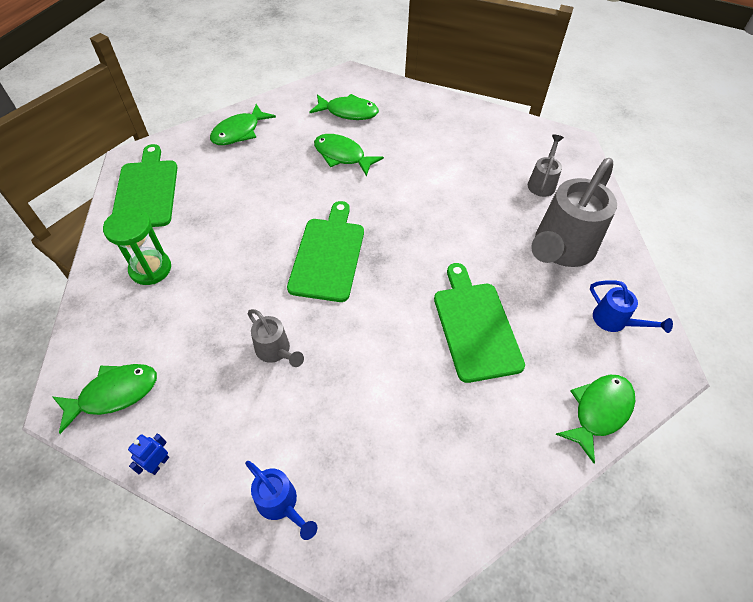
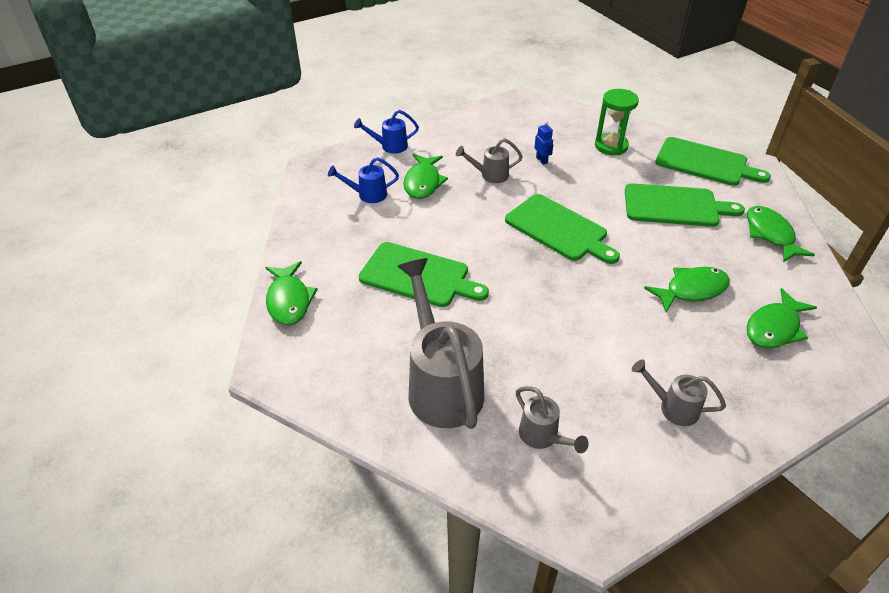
camera: 125 degrees right, 10 degrees down
green fish [52,364,157,434] -> green fish moved to [403,154,448,199]
blue robot [128,434,169,475] -> blue robot moved to [534,121,553,165]
blue watering can [590,280,673,333] -> blue watering can moved to [328,157,399,203]
none -> green cutting board [625,183,745,227]
none -> grey watering can [632,360,726,426]

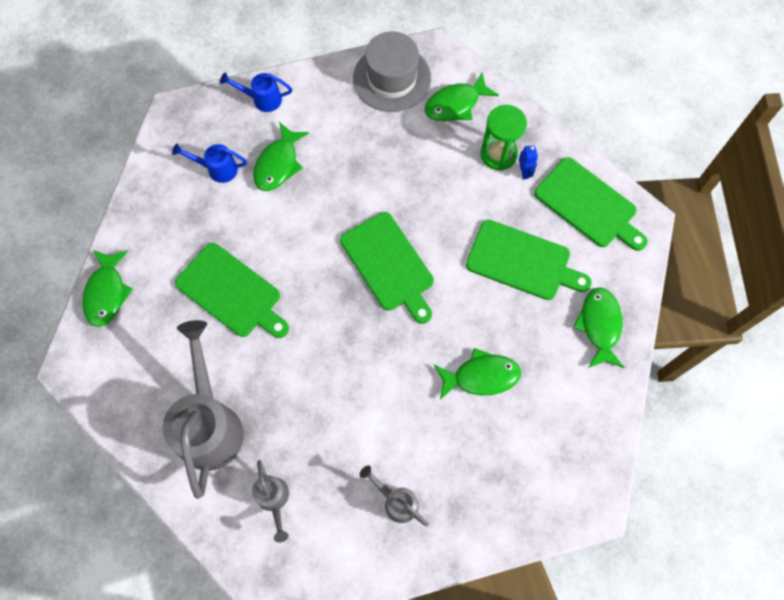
camera: 15 degrees right, 25 degrees up
grey watering can [456,138,523,183] -> none
blue robot [534,121,553,165] -> blue robot moved to [519,146,538,179]
green fish [747,288,817,349] -> green fish moved to [425,72,499,121]
none -> grey hat [353,32,431,112]

